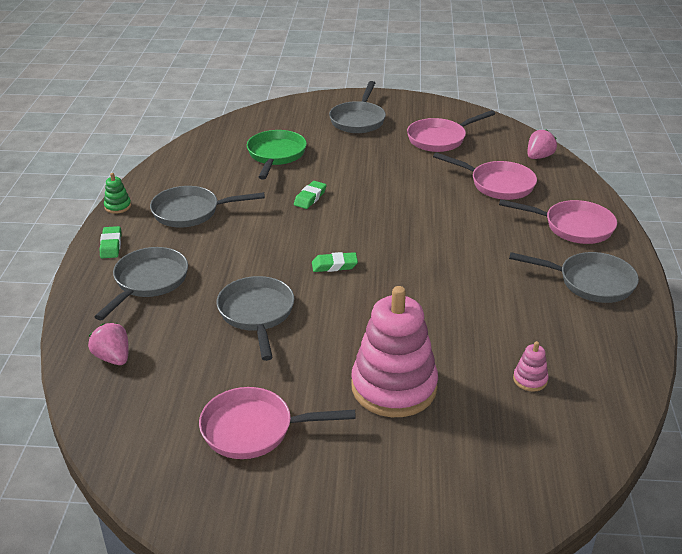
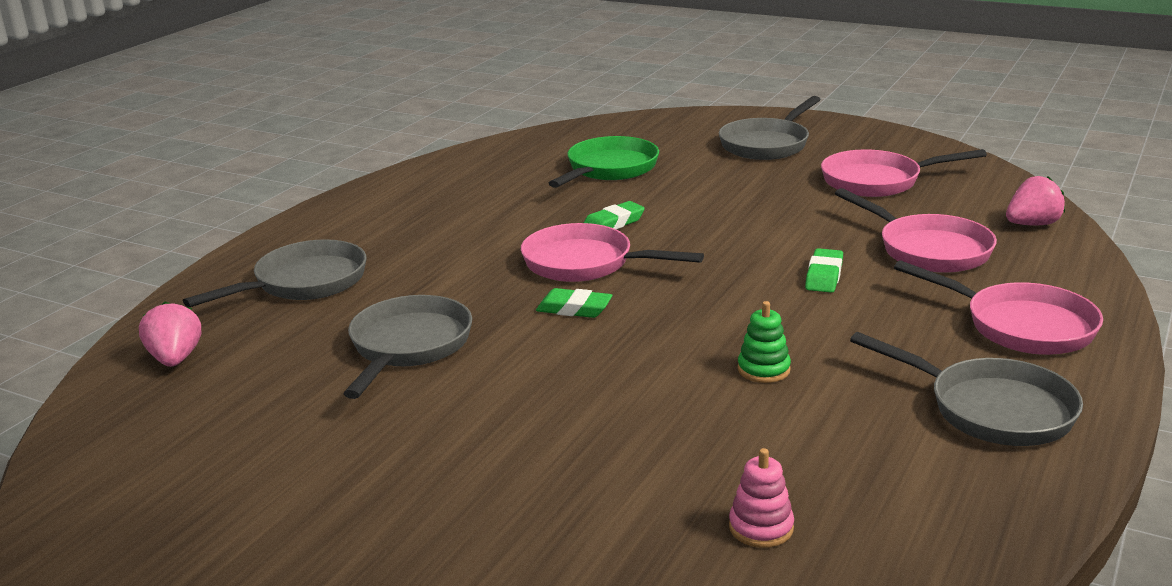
camera: 25 degrees right, 10 degrees down
green eraser [99,226,121,258] -> green eraser moved to [805,248,843,293]
green stacking toy [104,173,131,214] -> green stacking toy moved to [738,301,791,383]
grey pan [150,186,265,227] -> none
pink pan [199,387,356,459] -> pink pan moved to [521,223,704,282]
pink stacking toy [351,286,438,417] -> none

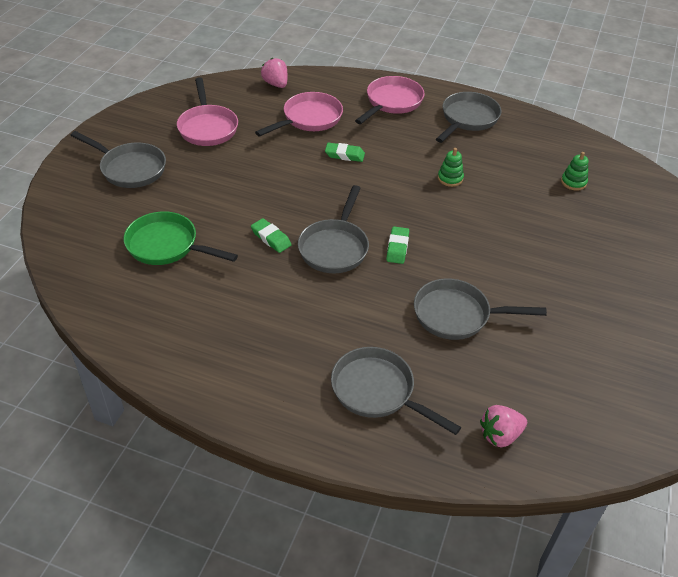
camera: 100 degrees left, 20 degrees up
pink pan [521,223,704,282] -> grey pan [298,185,369,273]
pink stacking toy [729,448,794,548] -> green stacking toy [561,152,588,191]

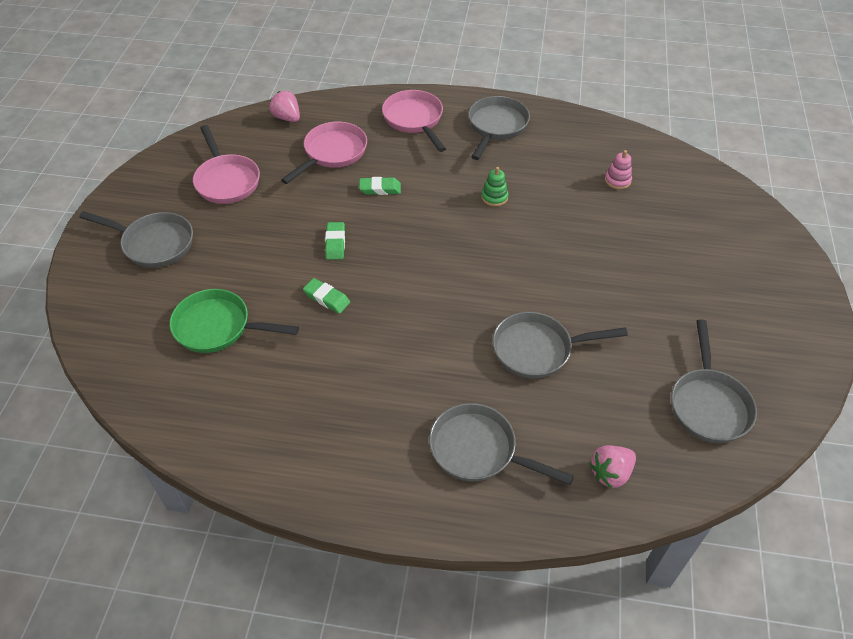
camera: 10 degrees left, 5 degrees up
grey pan [298,185,369,273] -> grey pan moved to [671,319,757,443]
pink pan [355,76,425,124] -> pink pan turned 45 degrees counterclockwise [382,90,446,152]
green eraser [386,226,409,264] -> green eraser moved to [325,222,345,260]
green stacking toy [561,152,588,191] -> pink stacking toy [605,150,632,190]

